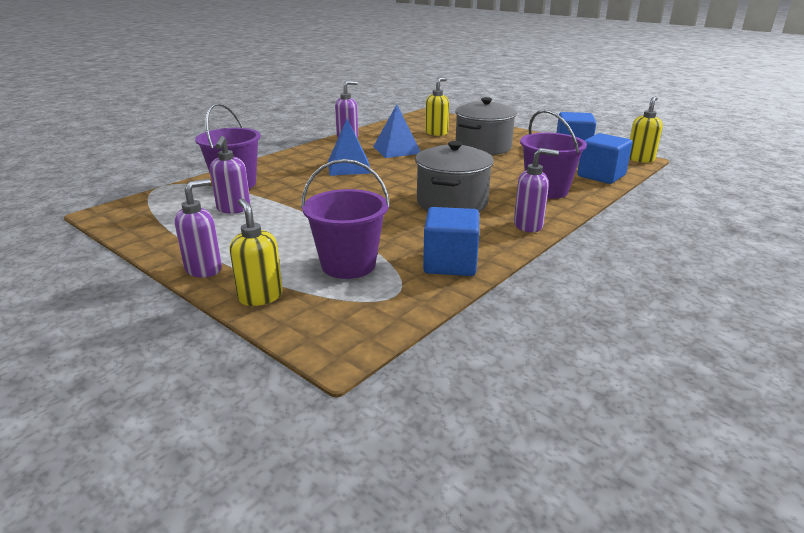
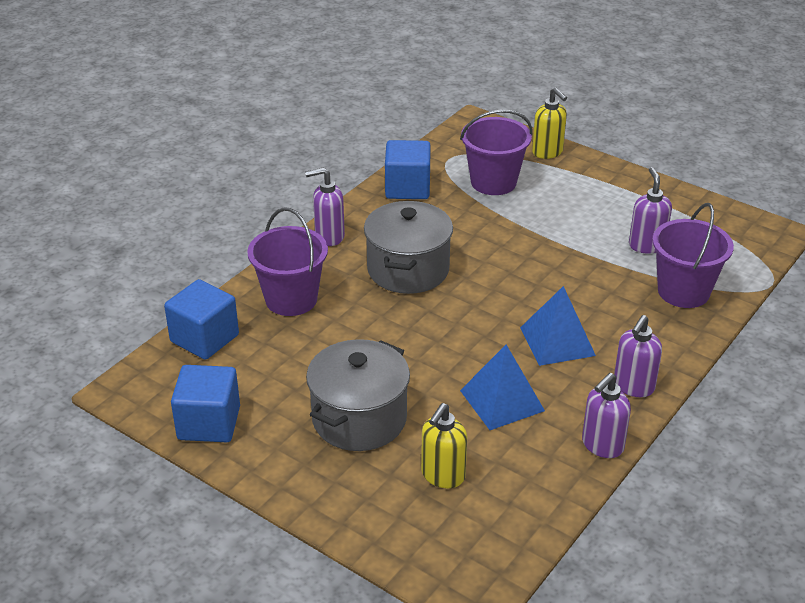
camera: 175 degrees right, 10 degrees up
purple soap dispenser [174,179,222,277] -> purple soap dispenser moved to [614,315,662,397]
yellow soap dispenser [629,96,663,163] -> none

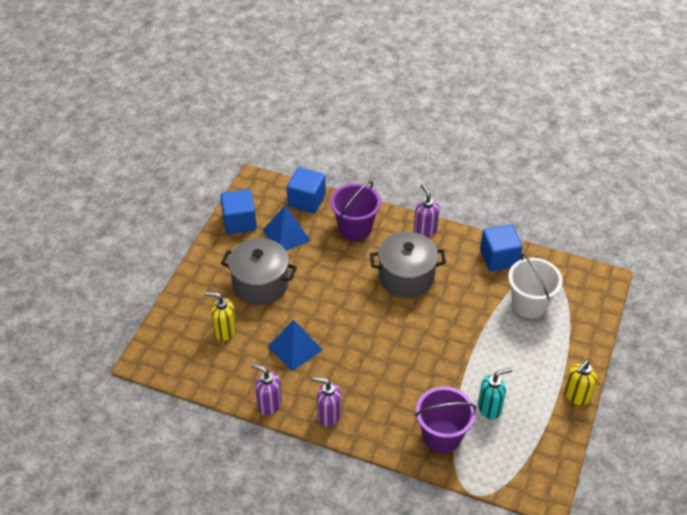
camera: 75 degrees right, 10 degrees up
purple bucket [460,110,532,195] -> white bucket [508,254,563,319]
blue pyramid [520,286,596,366] -> blue pyramid moved to [263,206,311,251]
yellow soap dispenser [532,87,567,159] -> yellow soap dispenser moved to [564,360,597,405]
purple soap dispenser [629,167,672,254] -> turquoise soap dispenser [478,368,512,419]

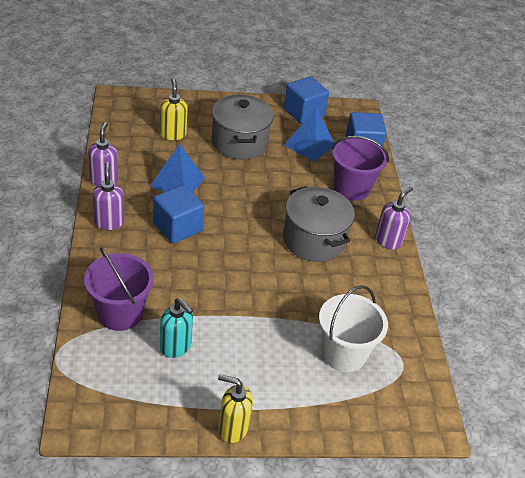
camera: 60 degrees right, 5 degrees down
blue cube [480,224,523,271] -> blue cube moved to [153,185,204,244]

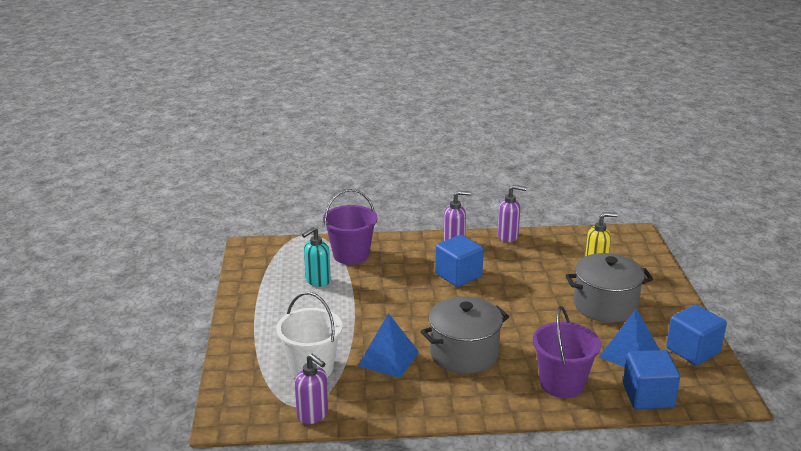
camera: 95 degrees right, 15 degrees down
blue pyramid [150,144,205,193] -> blue pyramid moved to [358,313,419,378]
yellow soap dispenser [218,374,253,443] -> none
purple soap dispenser [375,186,413,250] -> purple soap dispenser moved to [295,354,328,424]

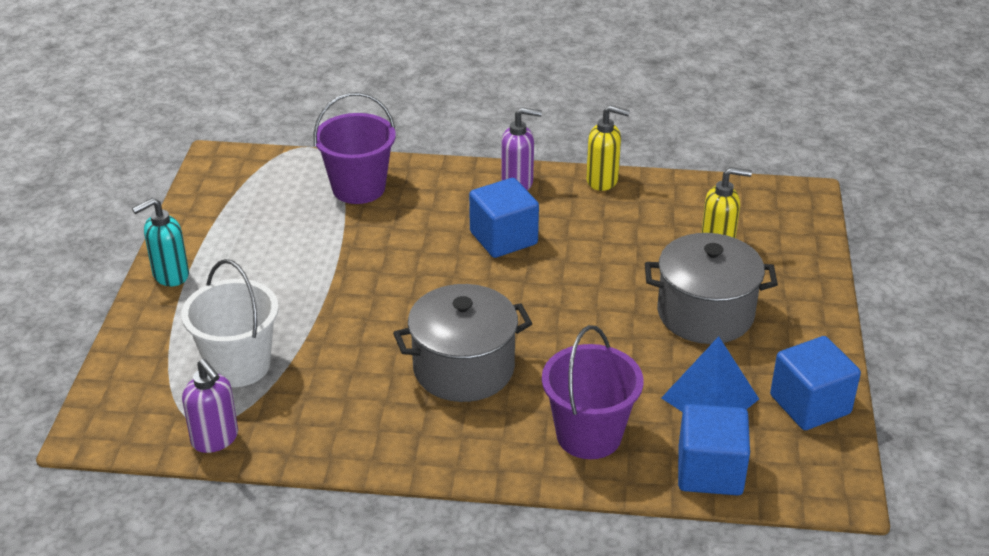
camera: 10 degrees right, 10 degrees up
turquoise soap dispenser [302,227,331,287] -> turquoise soap dispenser moved to [132,198,189,286]
blue pyramid [358,313,419,378] -> none
purple soap dispenser [498,185,527,242] -> yellow soap dispenser [586,105,630,191]

